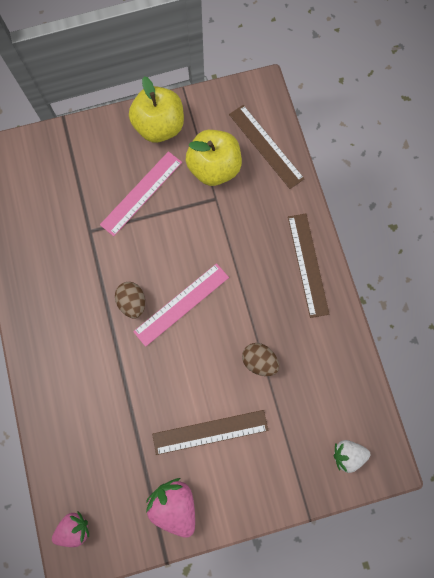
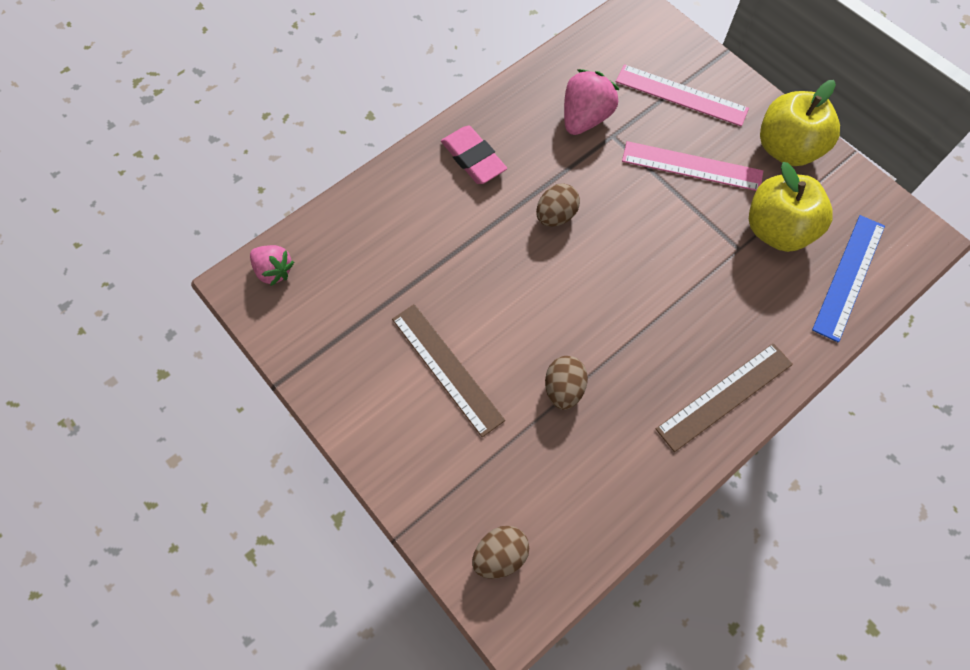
camera: 65 degrees right, 10 degrees down
pink ruler [133,263,229,347] -> pink ruler moved to [616,64,749,126]
pink strawberry [146,478,195,538] -> pink strawberry moved to [564,69,620,135]
brown ruler [229,105,305,189] -> blue ruler [812,215,885,342]
white strawberry [334,440,371,473] -> brown egg [472,526,529,579]
none -> pink eraser [441,126,507,184]

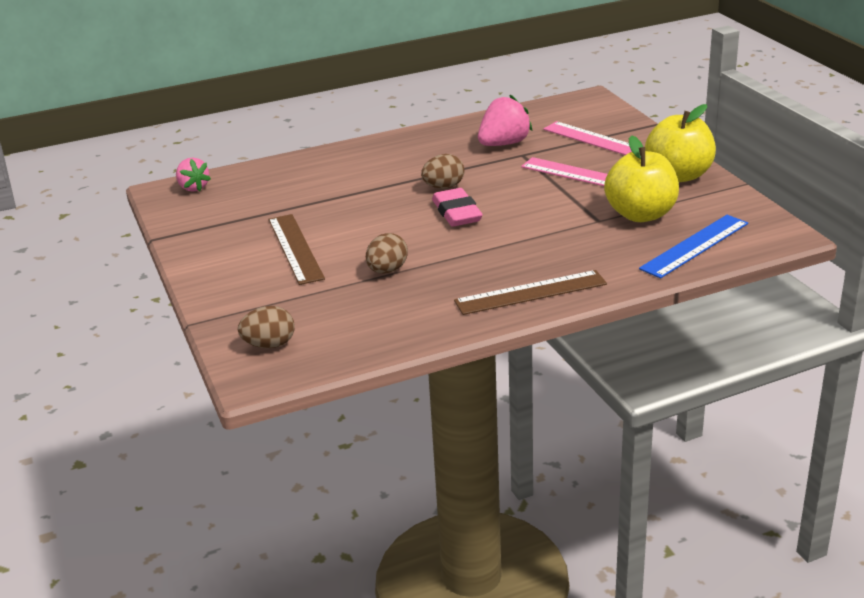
camera: 20 degrees right, 35 degrees down
pink eraser [441,126,507,184] -> pink eraser moved to [432,188,483,227]

